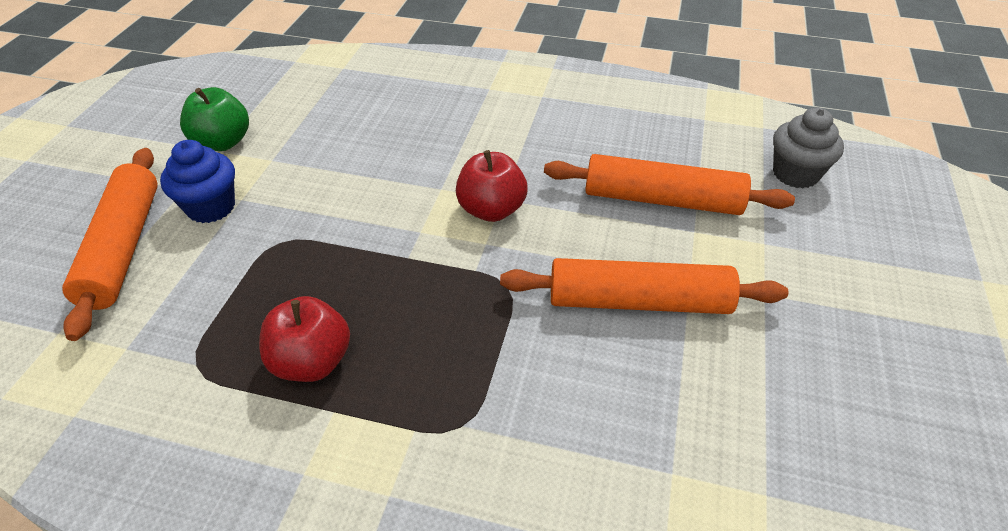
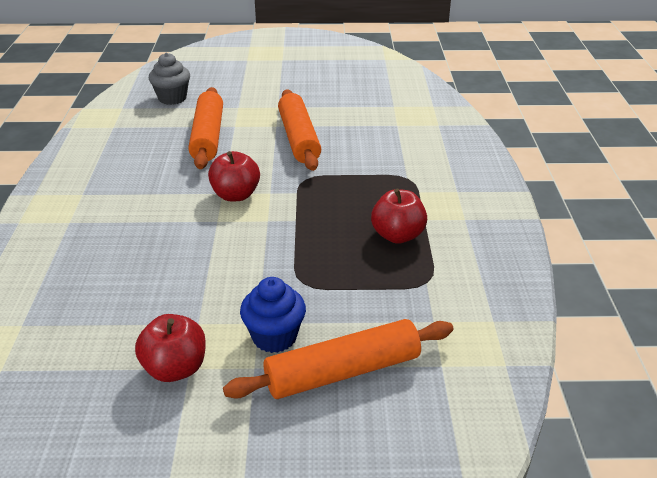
camera: 105 degrees left, 10 degrees down
green apple [180,87,249,151] -> red apple [135,314,206,382]

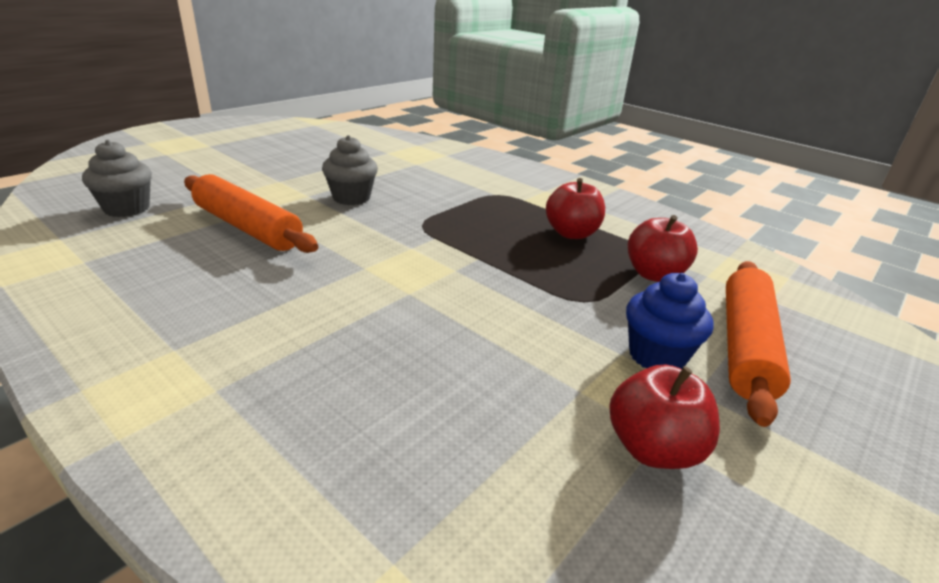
camera: 50 degrees left, 5 degrees down
red apple [208,151,260,201] -> red apple moved to [628,215,698,282]
orange rolling pin [278,89,321,171] -> grey cupcake [322,135,378,205]

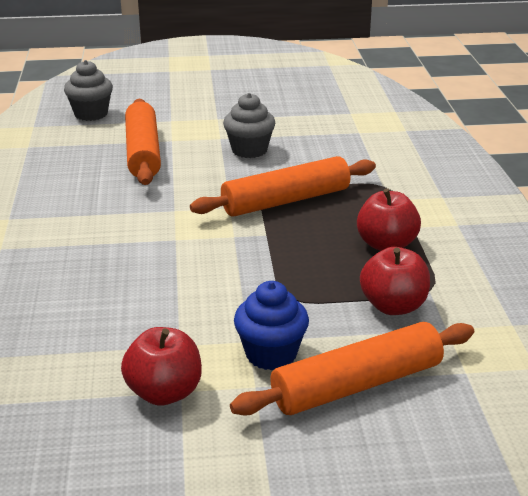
camera: 45 degrees right, 0 degrees up
none -> orange rolling pin [190,156,376,217]

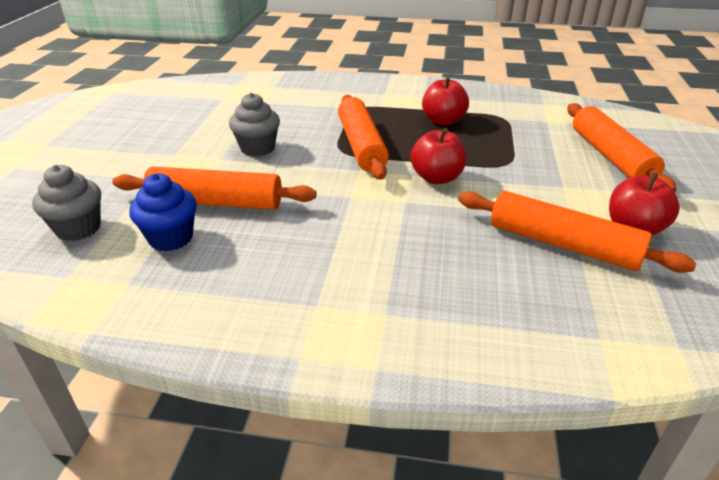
camera: 75 degrees left, 5 degrees up
blue cupcake [234,281,309,370] -> blue cupcake moved to [129,173,197,252]
red apple [360,247,430,315] -> red apple moved to [410,128,466,184]
none -> orange rolling pin [458,191,696,273]

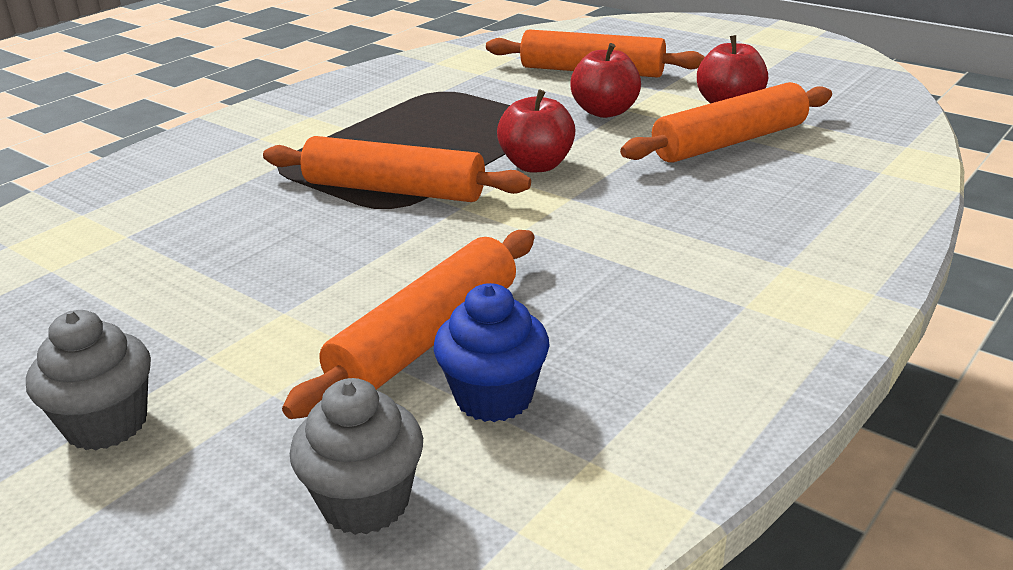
camera: 60 degrees left, 5 degrees down
grey cupcake [229,93,280,157] -> grey cupcake moved to [26,310,151,450]
red apple [422,77,469,126] -> red apple moved to [570,43,641,118]

